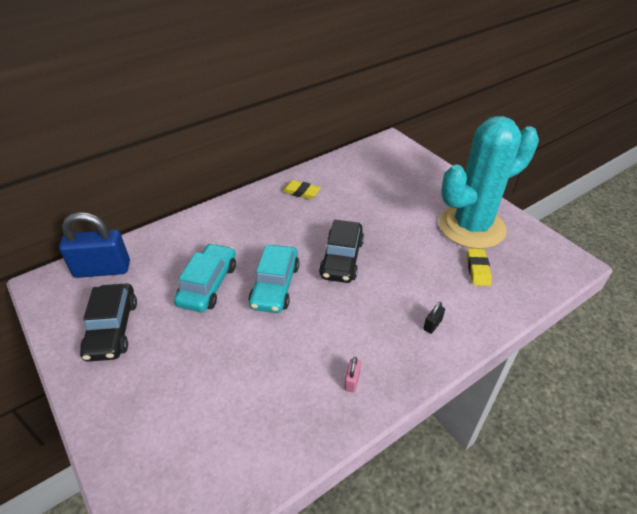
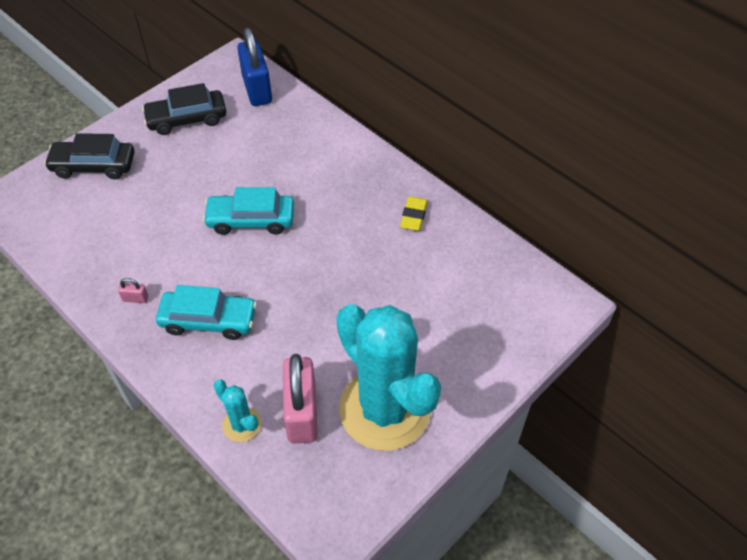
camera: 80 degrees right, 10 degrees up
turquoise car [174,243,236,312] -> turquoise car moved to [156,285,257,340]
black car [319,220,364,283] -> black car moved to [44,133,134,179]
black padlock [423,302,445,334] -> none
yellow eraser [467,249,492,286] -> pink padlock [283,354,318,444]
none -> turquoise cactus [214,380,261,442]

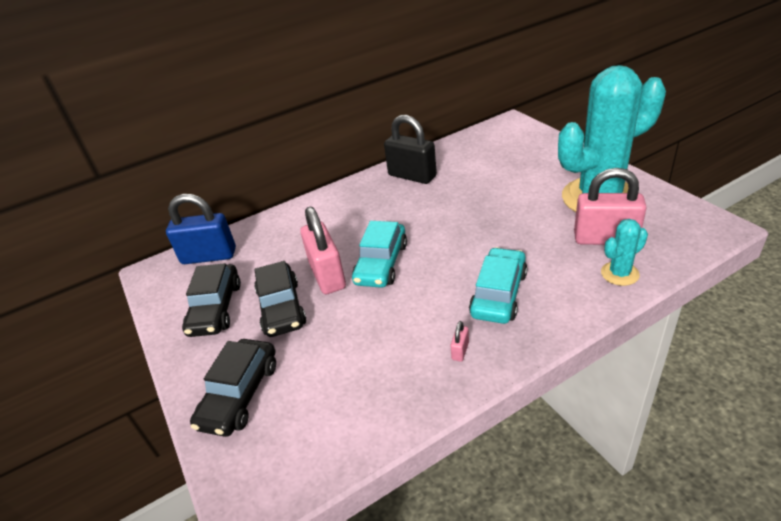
camera: 70 degrees left, 15 degrees down
yellow eraser [400,196,428,231] -> black padlock [384,115,437,184]
none -> black car [254,261,306,337]
none -> pink padlock [300,206,346,294]

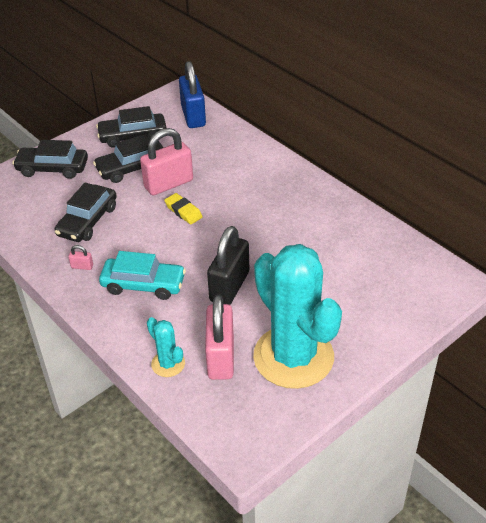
camera: 75 degrees right, 5 degrees up
turquoise car [352,221,407,288] -> yellow eraser [164,193,203,224]
black padlock [384,115,437,184] -> black padlock moved to [207,226,249,305]
none -> black car [54,182,117,242]

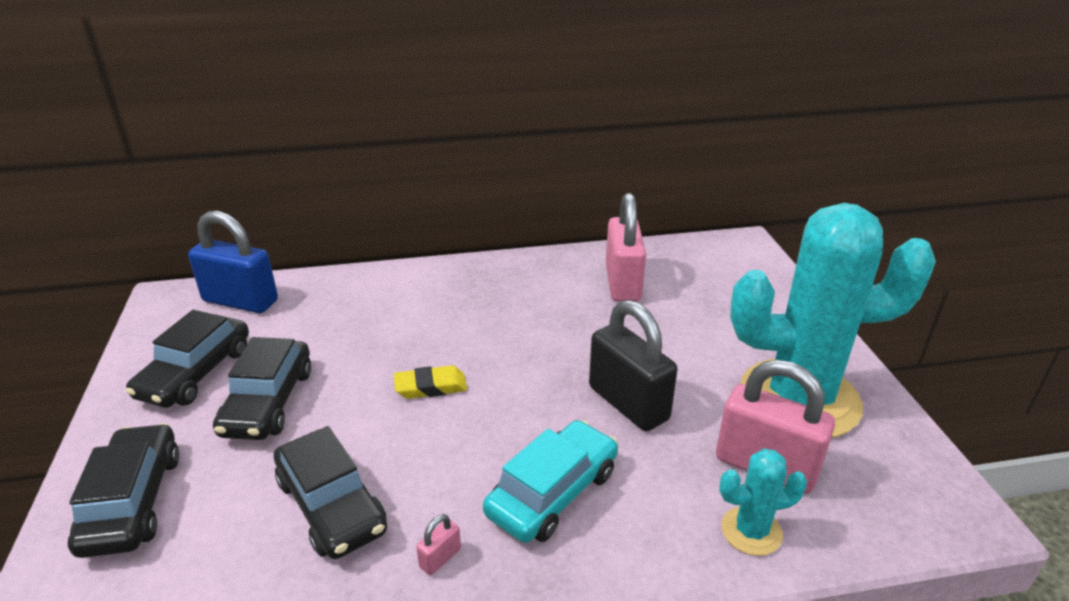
camera: 60 degrees left, 10 degrees down
black car [12,140,88,179] -> black car turned 135 degrees clockwise [68,423,179,558]
pink padlock [140,128,193,195] -> pink padlock moved to [606,193,646,302]

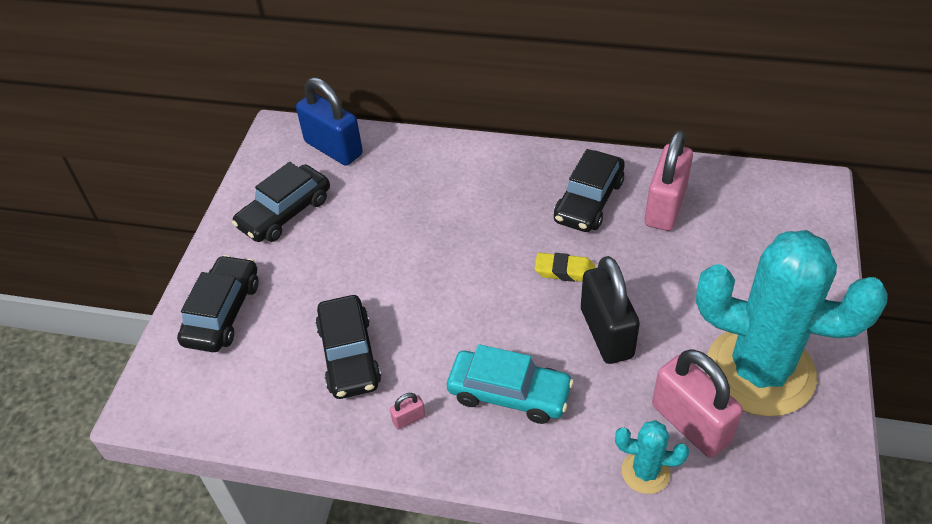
camera: 25 degrees right, 15 degrees up
black car [213,337,311,440] -> black car moved to [554,149,625,232]
yellow eraser [394,365,467,399] -> yellow eraser moved to [535,253,595,282]
turquoise car [483,420,618,543] -> turquoise car turned 45 degrees clockwise [447,344,574,424]

